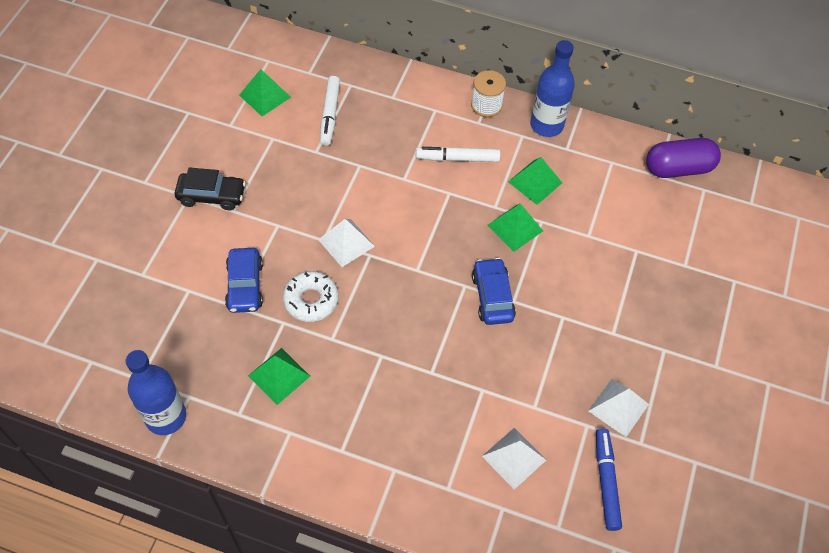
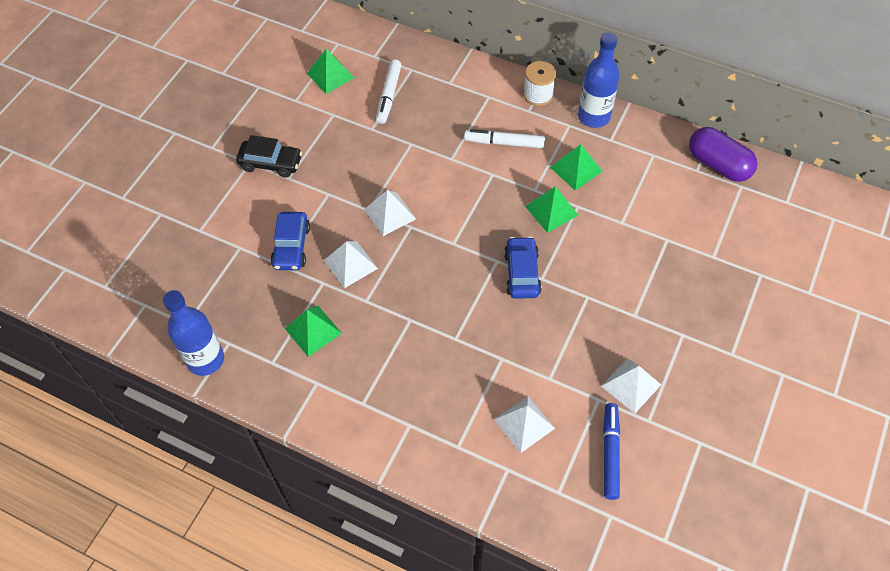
camera: 10 degrees right, 0 degrees up
white donut [283,271,339,322] -> white pyramid [324,241,378,288]
purple capsule [646,138,721,178] -> purple capsule turned 45 degrees clockwise [689,127,758,182]

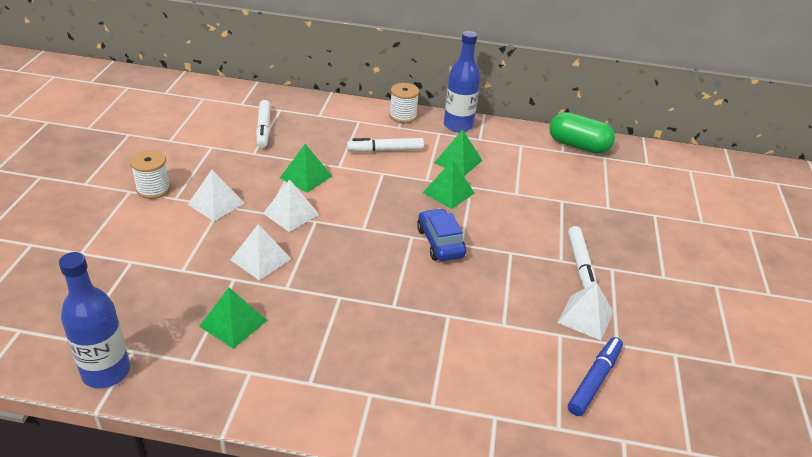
camera: 20 degrees left, 20 degrees down
black car [236,135,302,178] -> white spool [130,150,171,199]
blue car [271,212,310,270] -> none
green pyramid [307,49,355,94] -> green pyramid moved to [280,144,332,193]
white pyramid [494,396,555,453] -> white pyramid moved to [188,170,244,221]
blue marker [603,403,620,500] -> blue marker turned 45 degrees clockwise [568,337,623,416]
purple capsule [689,127,758,182] -> green capsule [549,112,615,154]
none -> white marker [568,226,597,289]

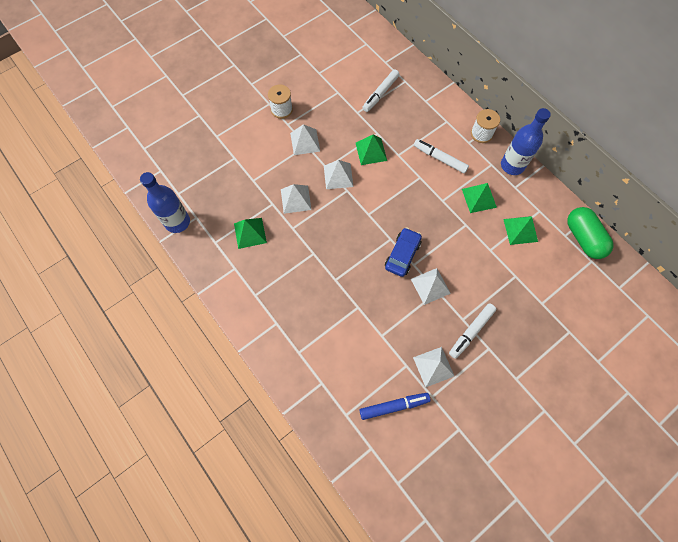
camera: 45 degrees right, 30 degrees up
green pyramid [422,160,475,209] -> green pyramid moved to [503,216,538,245]
none -> white pyramid [411,268,451,305]

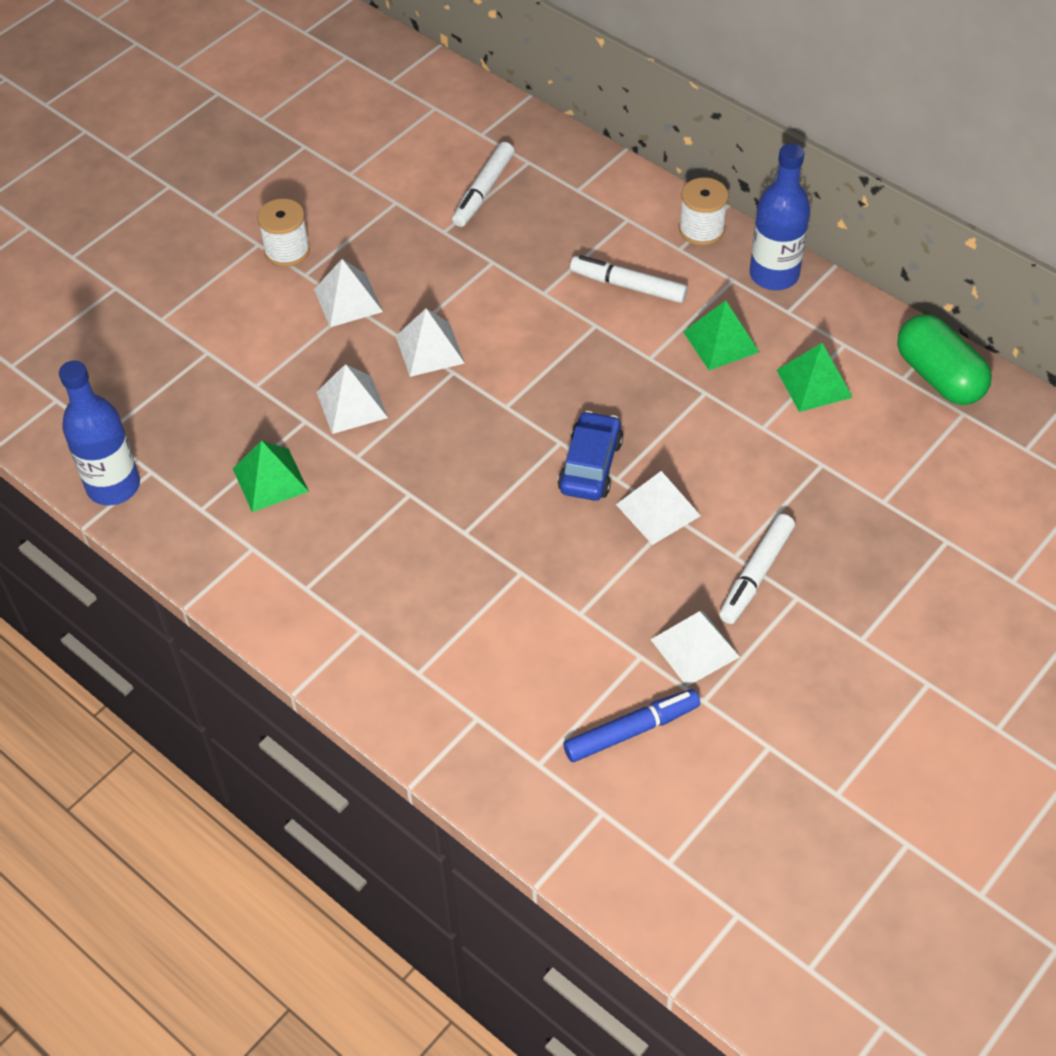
camera: 10 degrees left, 15 degrees down
green pyramid [356,134,387,165] -> none

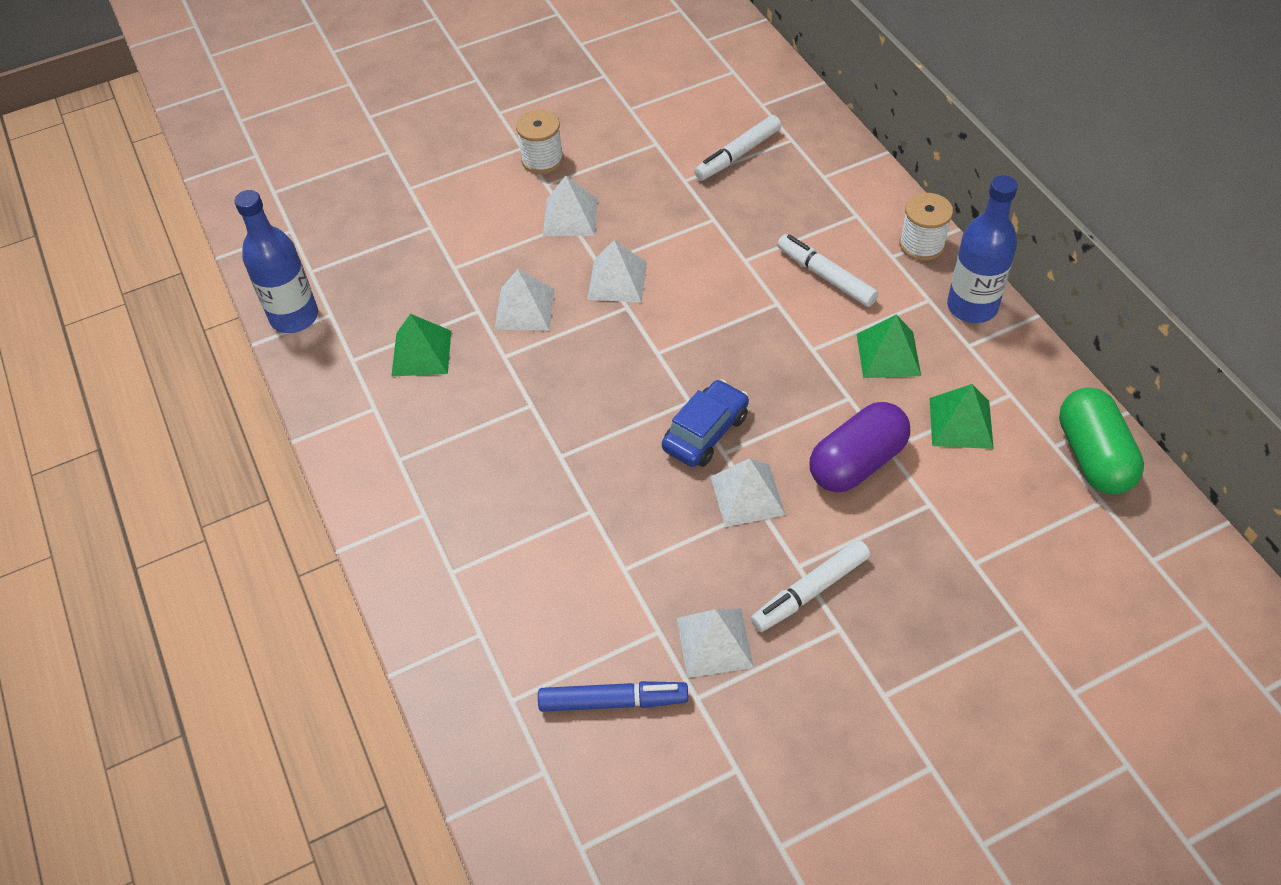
camera: 25 degrees right, 0 degrees up
none -> purple capsule [810,402,910,492]

